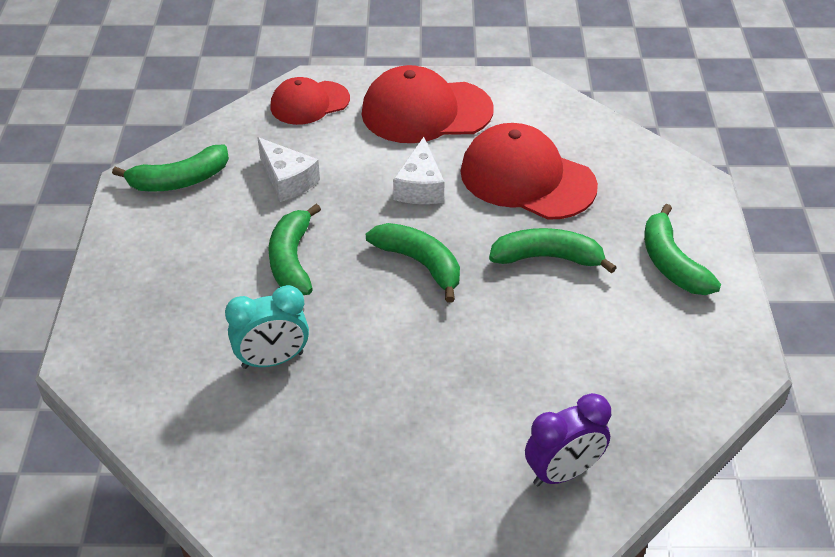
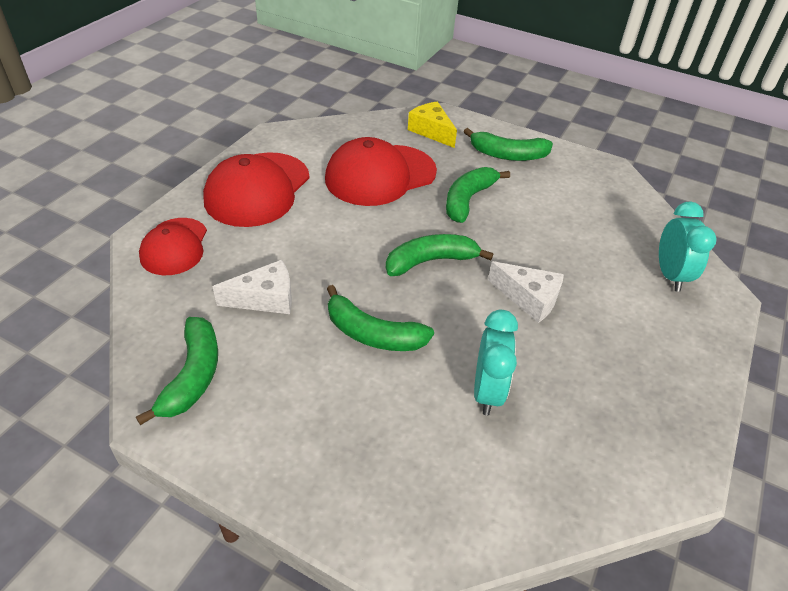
camera: 65 degrees left, 0 degrees up
white cheese [393,137,444,204] -> white cheese moved to [488,261,564,323]
purple clock [525,393,611,486] -> turquoise clock [659,201,716,292]
none -> yellow cheese [408,102,457,148]

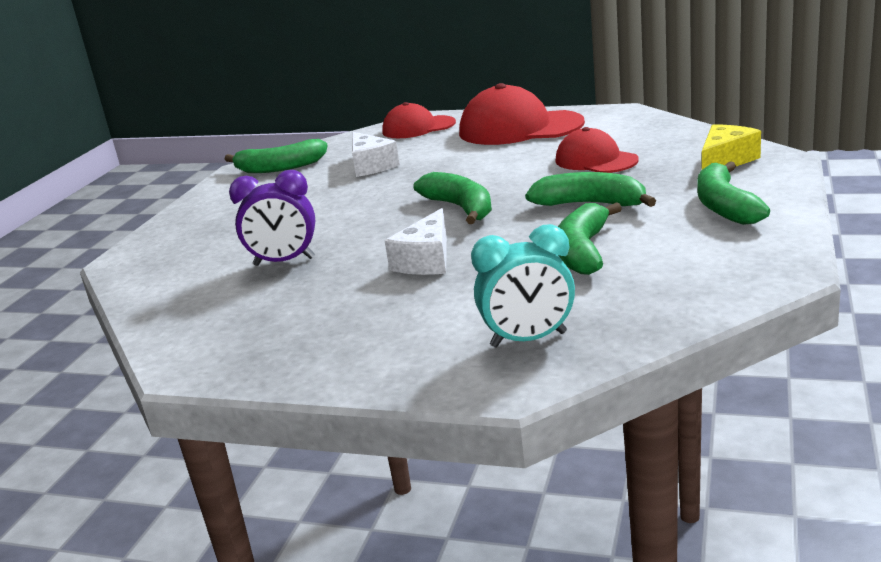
camera: 85 degrees right, 20 degrees down
red cap [325,137,437,206] -> red cap [555,127,639,173], size x0.62
green banana [327,285,434,351] -> green banana moved to [558,202,622,275]
turquoise clock [474,310,518,415] -> purple clock [229,170,315,266]

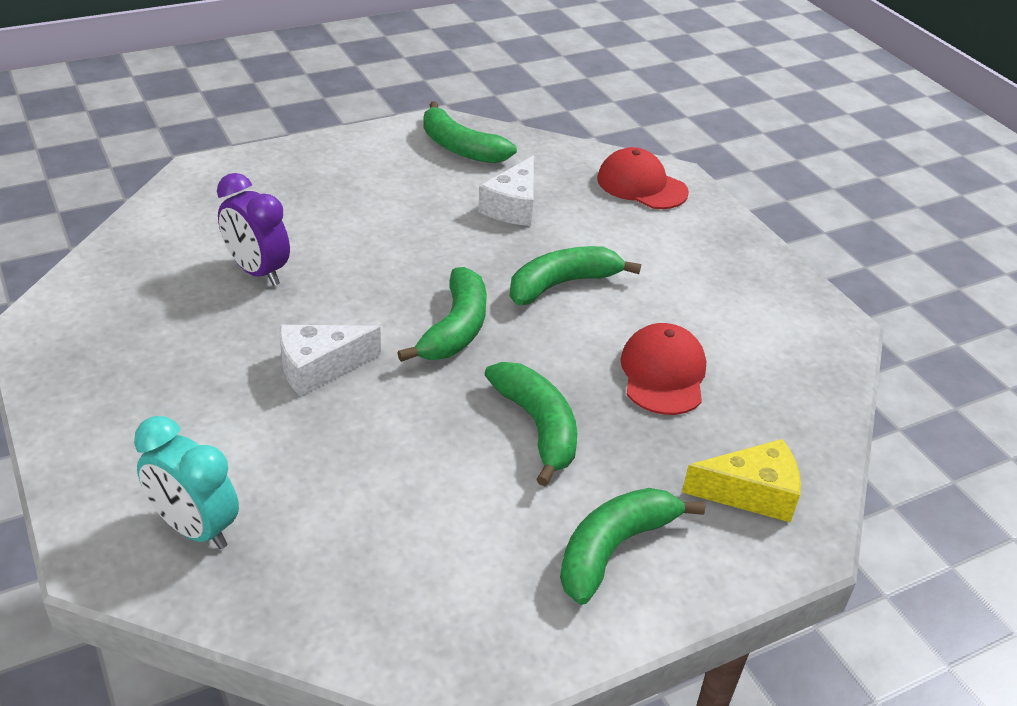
camera: 40 degrees right, 15 degrees up
red cap [459,83,585,145] -> none
green banana [558,202,622,275] -> green banana moved to [509,246,641,305]

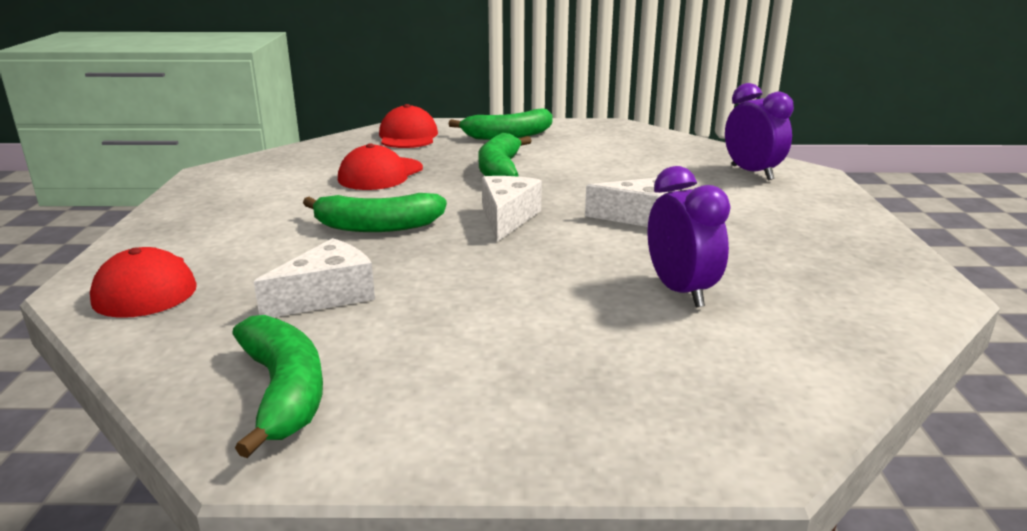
camera: 150 degrees left, 15 degrees down
turquoise clock [134,416,239,549] -> purple clock [725,83,794,180]
green banana [397,267,487,362] -> white cheese [482,176,542,242]
yellow cheese [682,439,801,523] -> red cap [379,104,438,148]

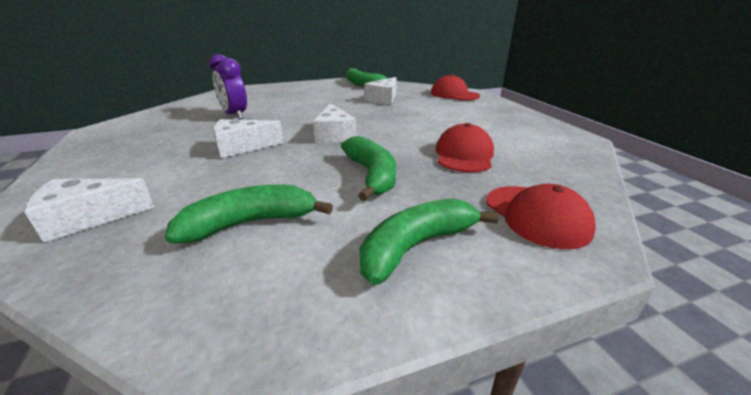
camera: 160 degrees right, 5 degrees up
green banana [303,193,447,232] -> green banana moved to [165,184,333,243]
purple clock [725,83,794,180] -> white cheese [24,178,155,243]

